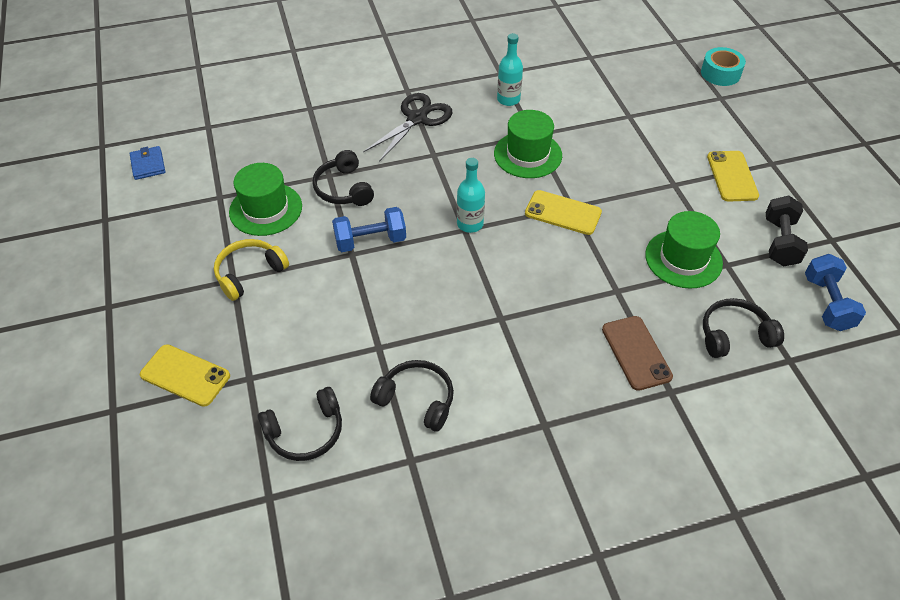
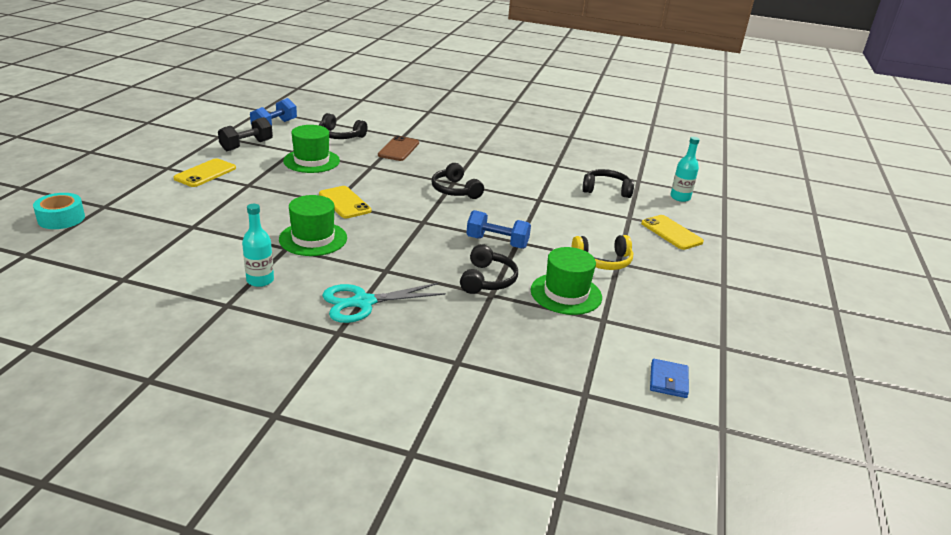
camera: 150 degrees left, 20 degrees down
black scissors [363,93,453,162] -> turquoise scissors [322,283,446,323]
black headphones [370,360,454,432] -> black headphones moved to [431,163,484,199]
turquoise bottle [457,158,485,233] -> turquoise bottle moved to [670,137,700,202]

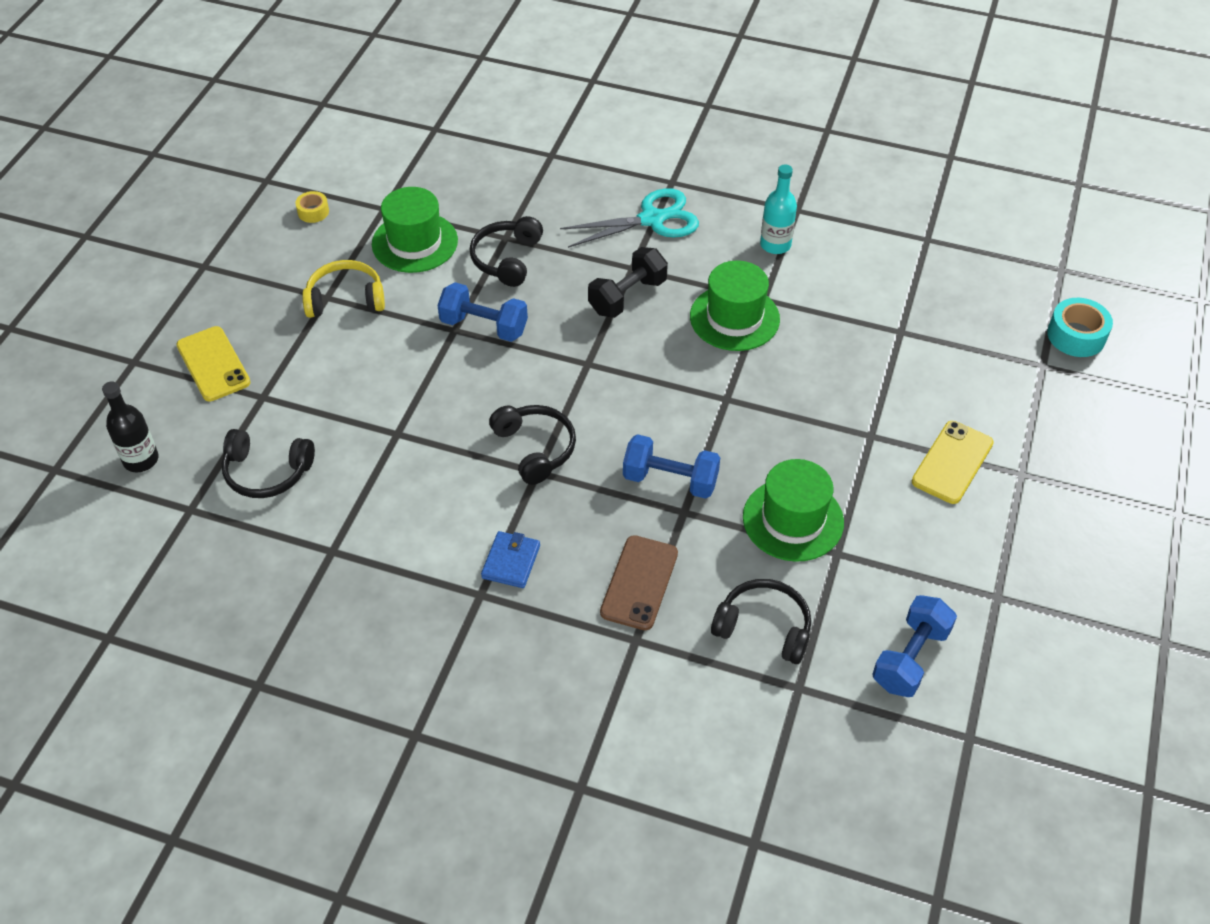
camera: 175 degrees left, 20 degrees up
black dumbbell [218,117,273,151] -> black dumbbell moved to [588,247,668,318]
yellow phone [319,186,371,218] -> none
blue wallet [650,359,689,398] -> blue wallet moved to [481,531,540,588]
turquoise bottle [670,137,700,202] -> black bottle [102,381,159,472]
none -> yellow tape [295,191,329,223]
none -> blue dumbbell [623,434,720,499]

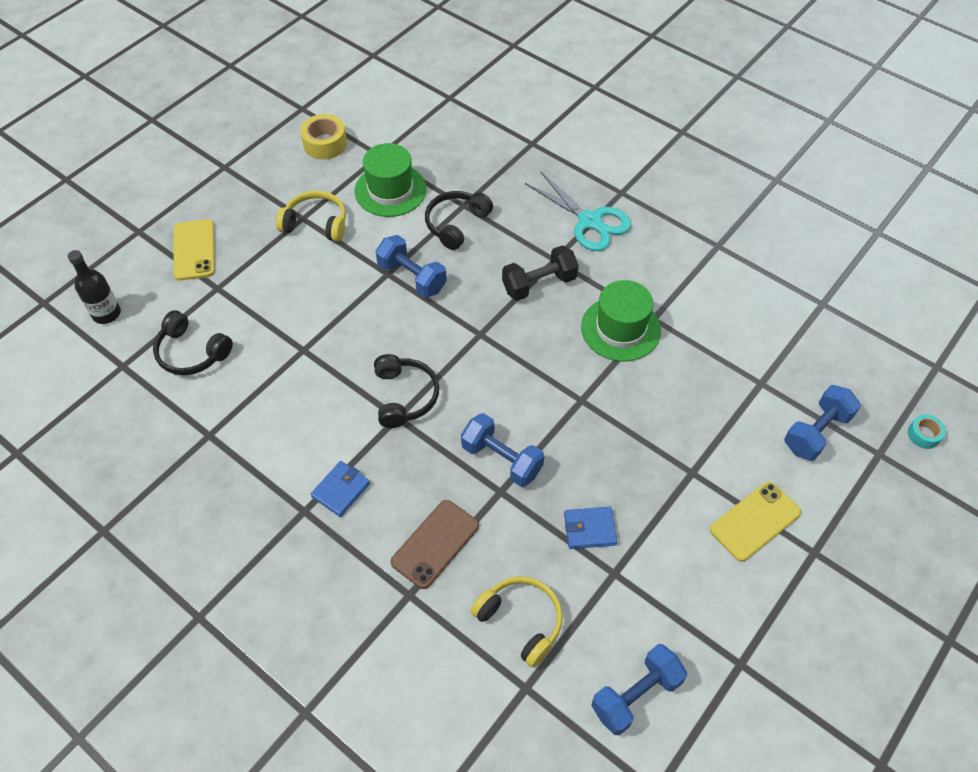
camera: 20 degrees right, 5 degrees up
yellow tape [295,191,329,223] -> yellow tape [300,114,347,159], size x1.70
turquoise scissors [560,188,699,248] -> turquoise scissors turned 45 degrees clockwise [525,171,632,251]
black headphones [711,579,811,664] -> yellow headphones [471,576,563,667]
green hat [743,459,844,562] -> blue wallet [564,507,617,549]
turquoise bottle [760,164,797,254] -> none
turquoise tape [1047,298,1113,357] -> turquoise tape [908,414,946,449], size x0.59
none -> blue dumbbell [784,385,861,461]

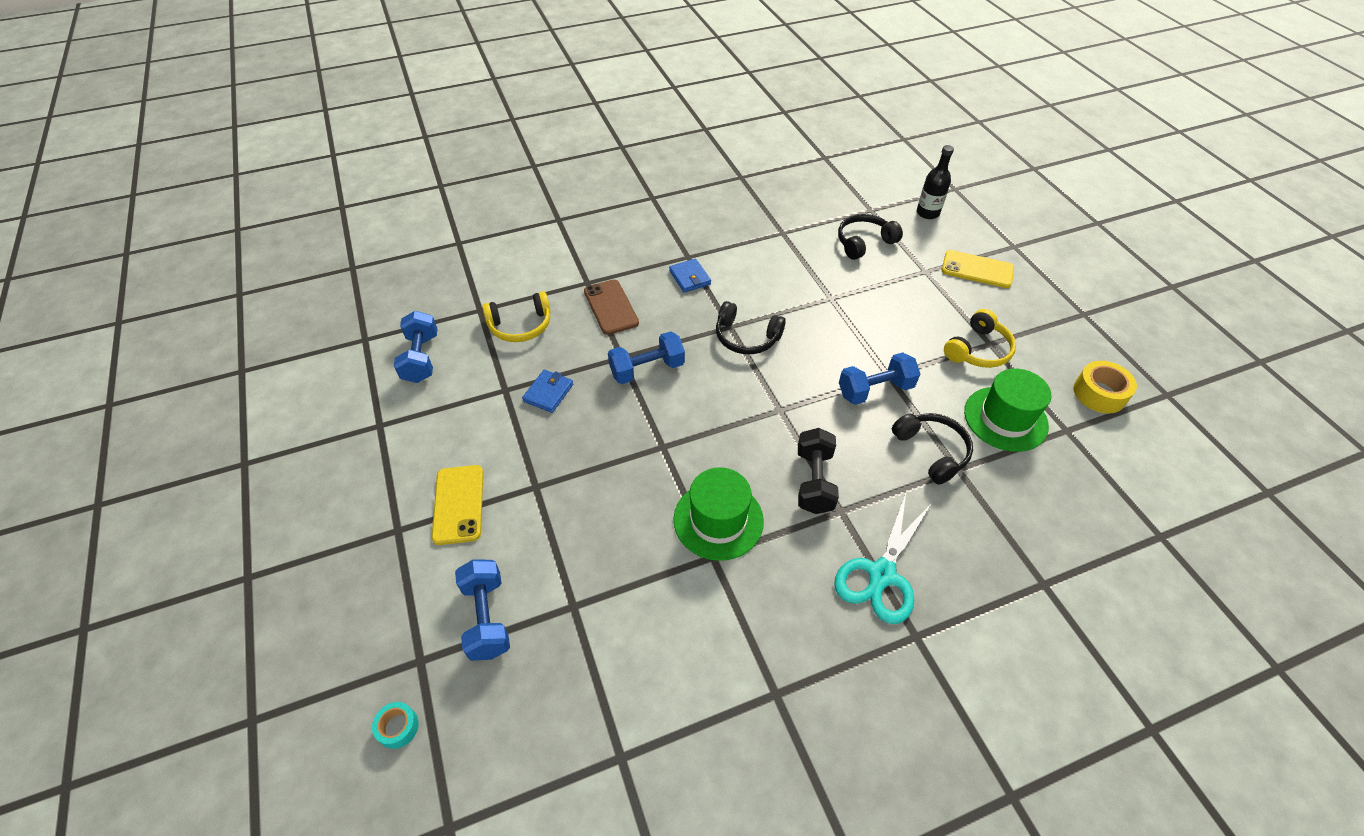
camera: 120 degrees right, 5 degrees down
turquoise scissors [525,171,632,251] -> turquoise scissors turned 45 degrees counterclockwise [834,493,932,624]

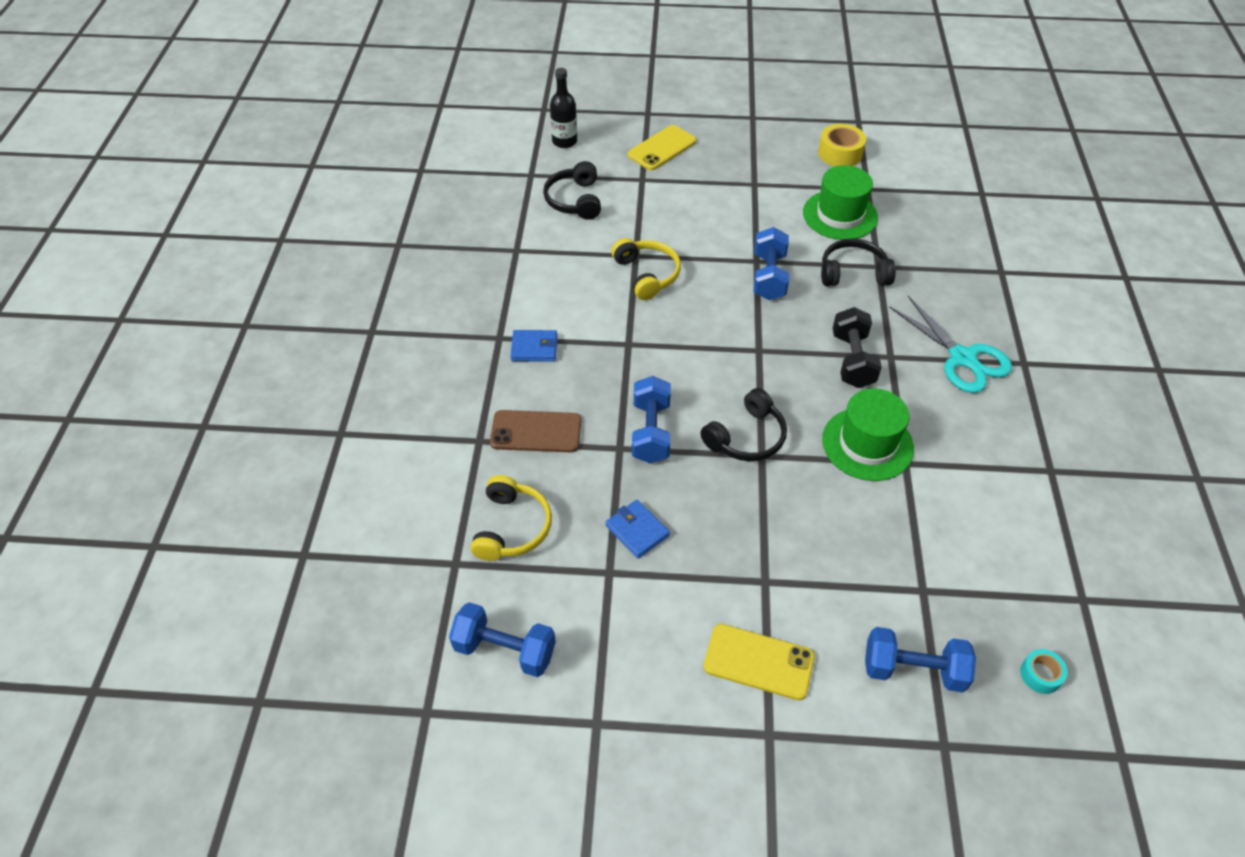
camera: 65 degrees left, 0 degrees up
turquoise tape [372,702,419,749] -> turquoise tape moved to [1020,649,1068,694]
black headphones [716,301,786,354] -> black headphones moved to [701,388,787,461]
black dumbbell [798,428,839,514] -> black dumbbell turned 60 degrees clockwise [833,307,882,388]
yellow headphones [944,309,1016,368] -> yellow headphones moved to [611,238,681,300]

